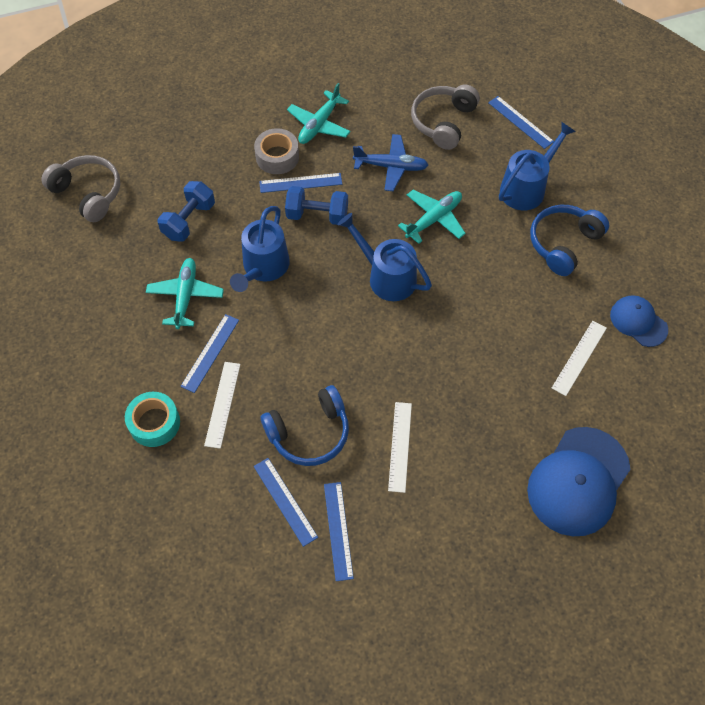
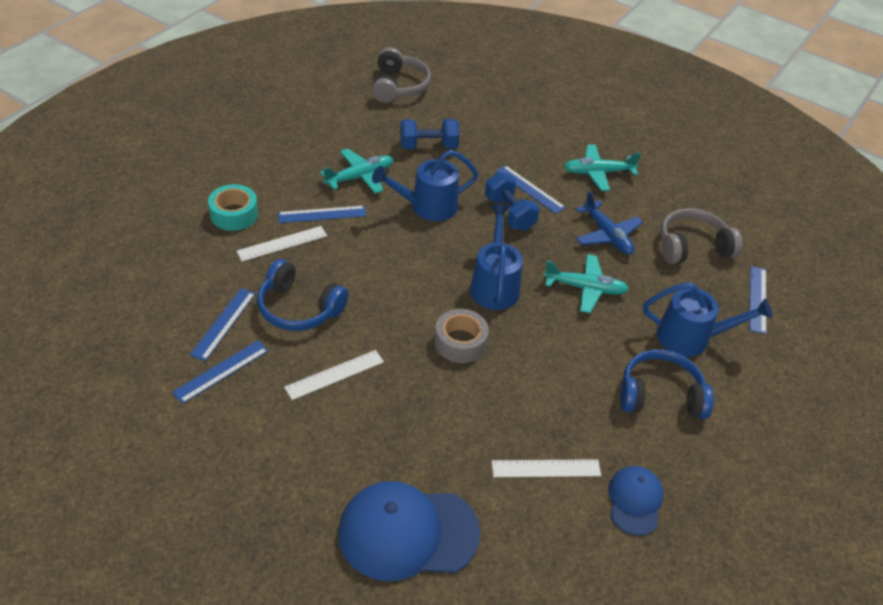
camera: 50 degrees right, 15 degrees down
grey tape [254,128,299,174] -> grey tape moved to [434,309,489,363]

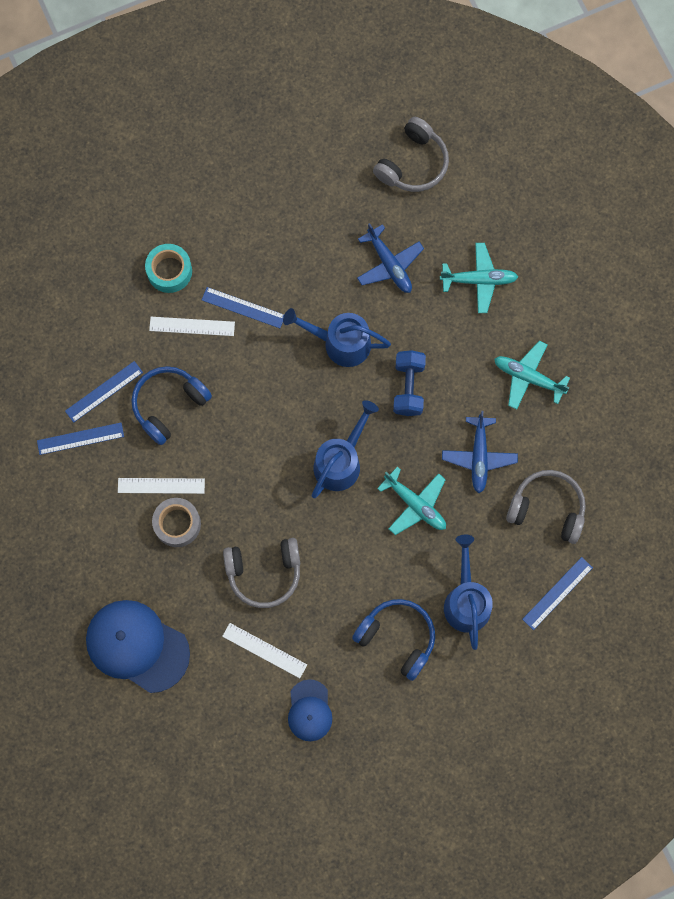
camera: 35 degrees right, 30 degrees up
blue headphones [257,259,349,331] -> blue headphones turned 75 degrees clockwise [131,366,212,445]
turquoise plane [320,149,393,194] -> turquoise plane moved to [440,243,518,313]
blue dumbbell [400,119,459,149] -> blue plane [357,223,424,293]
grey tape [434,309,489,363] -> grey tape moved to [152,498,201,547]
blue ruler [496,165,566,214] -> none
blue cap [608,466,664,536] -> blue cap turned 135 degrees clockwise [288,679,332,741]
blue watering can [643,282,772,357] -> blue watering can turned 135 degrees counterclockwise [444,535,493,650]
none -> grey headphones [223,538,300,608]

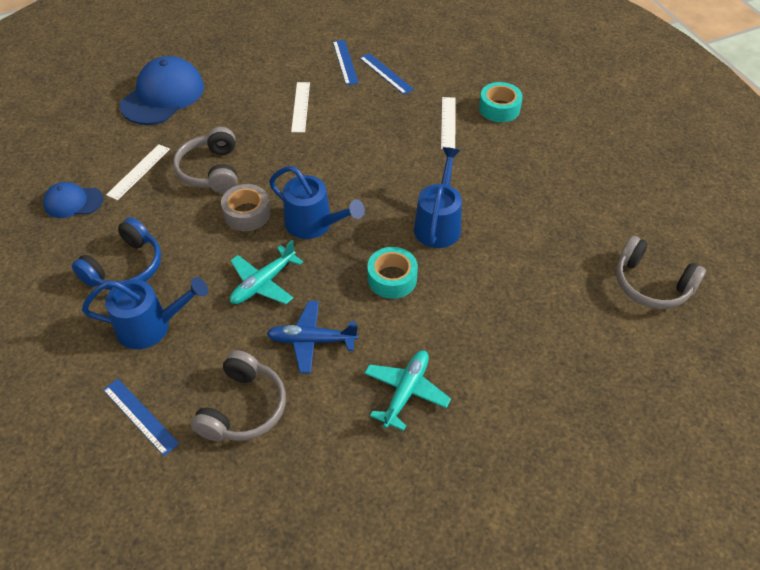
camera: 90 degrees right, 25 degrees down
blue headphones [131,366,212,445] -> none
grey tape [152,498,201,547] -> grey tape moved to [221,184,270,231]
blue ruler [202,287,284,328] -> none
blue plane [357,223,424,293] -> none
blue dumbbell [393,350,426,416] -> turquoise tape [367,247,418,299]
turquoise plane [440,243,518,313] -> none

